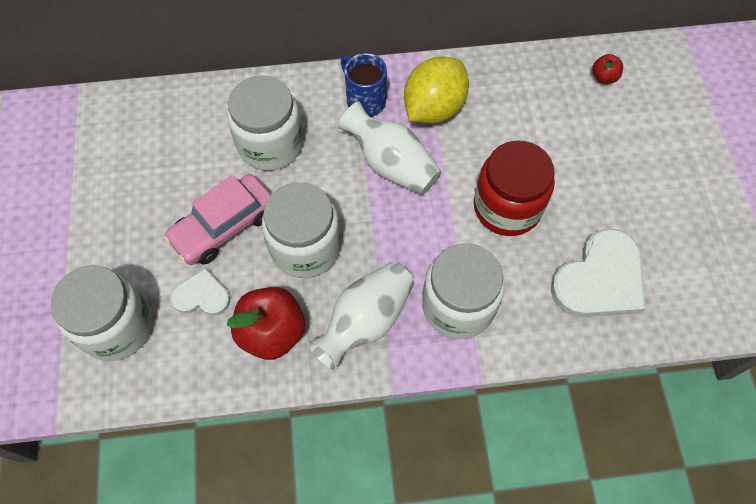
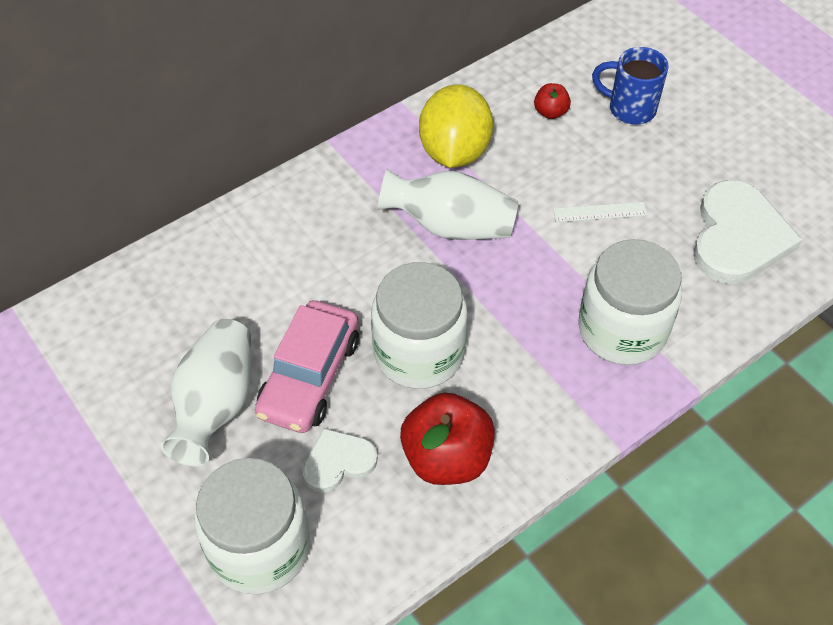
camera: 30 degrees left, 10 degrees down
white jar [227,75,303,170] -> none
white vase [308,262,414,371] -> white vase moved to [161,319,251,466]
blue mug [341,53,387,117] -> blue mug moved to [592,47,669,125]
red jar [474,141,555,236] -> white ruler [553,202,647,222]
red apple [592,54,623,84] -> red apple moved to [534,83,571,119]

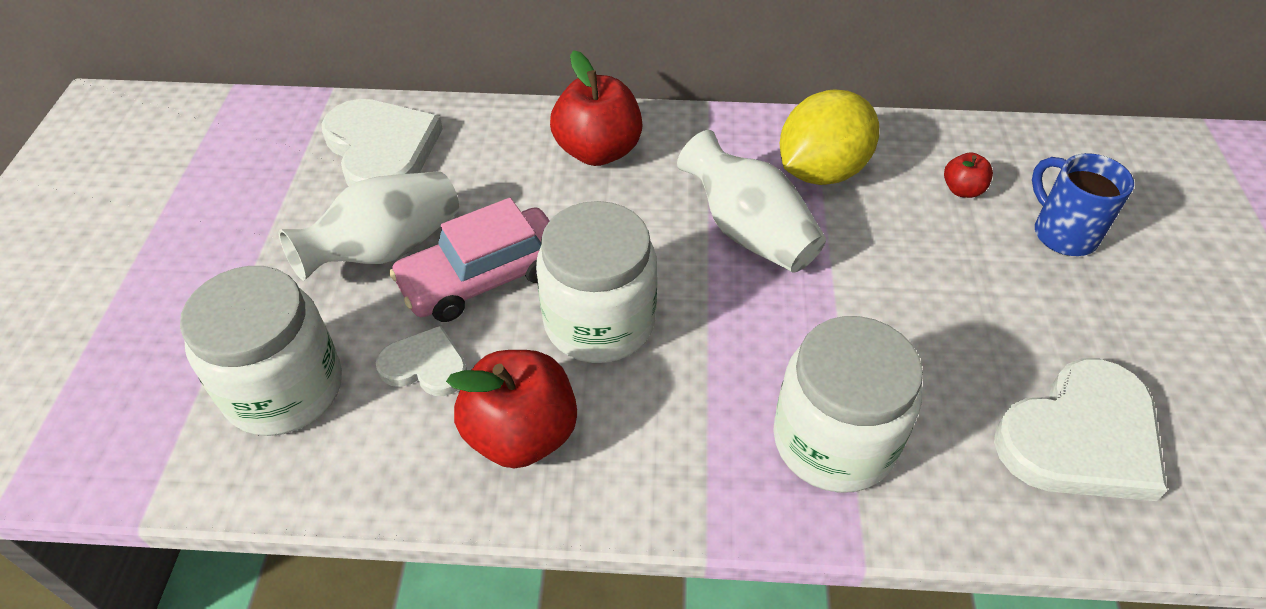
camera: 40 degrees right, 5 degrees down
white ruler [553,202,647,222] -> none
none -> white heart [322,99,443,186]
none -> red apple [550,50,642,166]

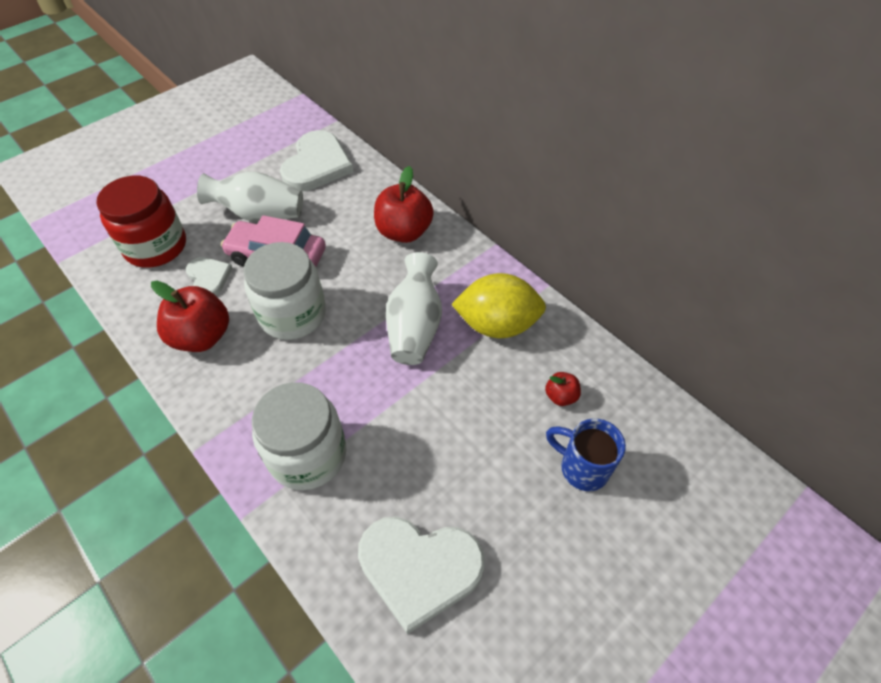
camera: 45 degrees right, 5 degrees up
white jar [180,266,342,436] -> red jar [96,176,186,268]
blue mug [1032,153,1134,256] -> blue mug turned 75 degrees counterclockwise [546,419,626,491]

